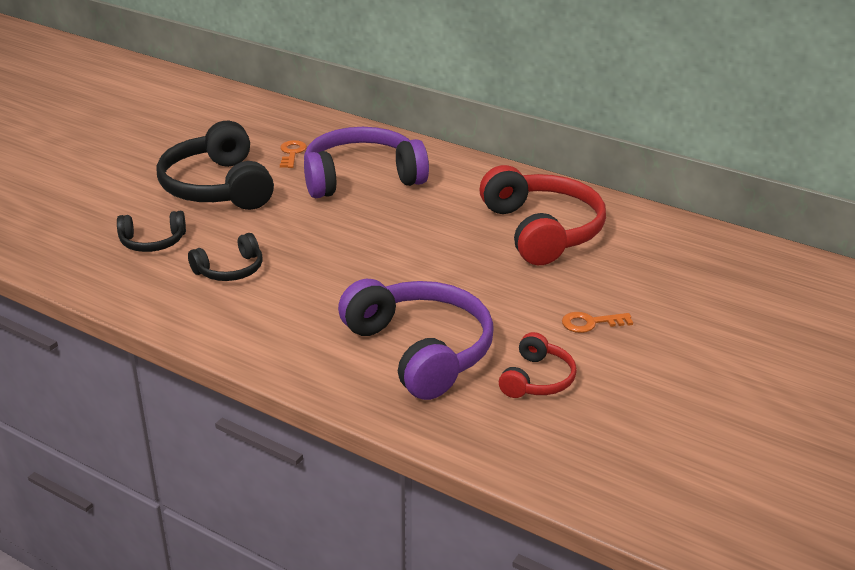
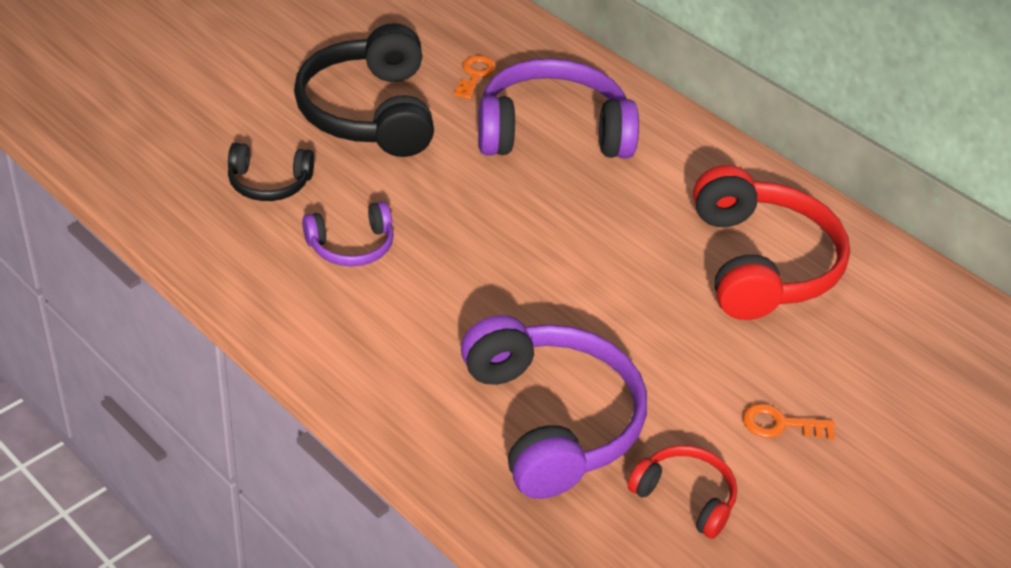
camera: 10 degrees right, 10 degrees up
black headphones [188,233,263,281] -> purple headphones [302,201,394,266]
red headphones [499,332,577,398] -> red headphones turned 90 degrees counterclockwise [628,445,737,539]

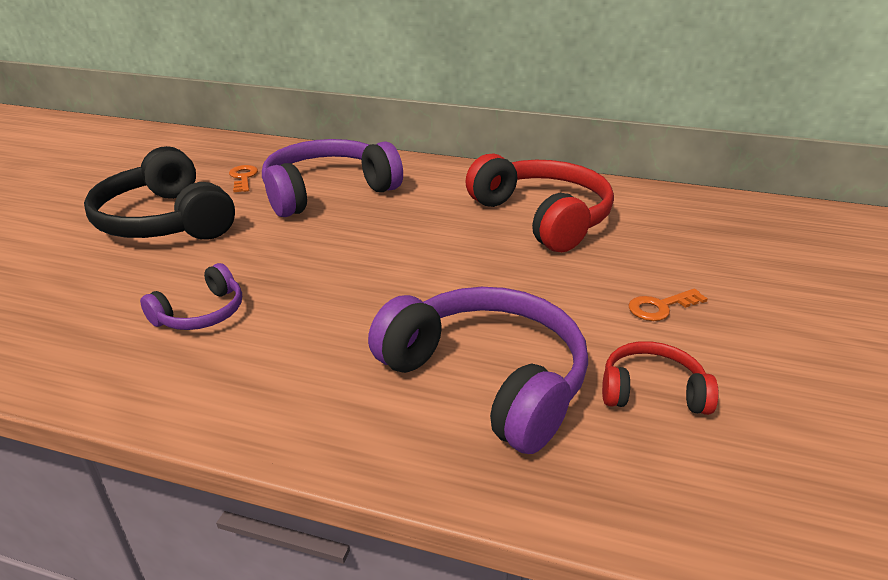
camera: 25 degrees left, 10 degrees down
black headphones [228,143,314,201] -> none

